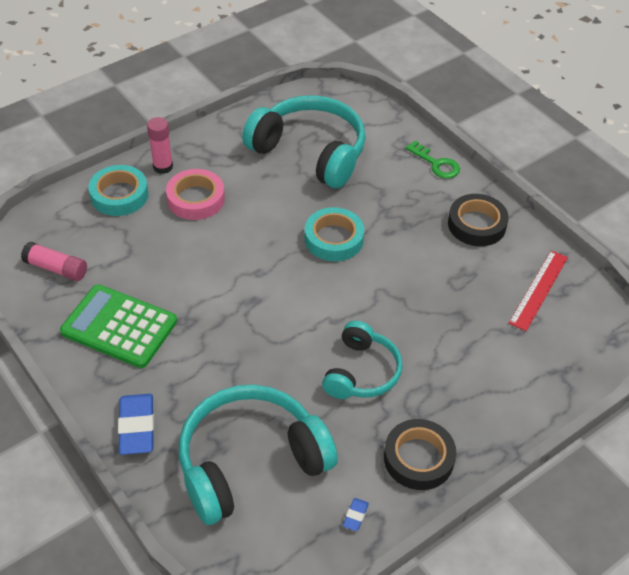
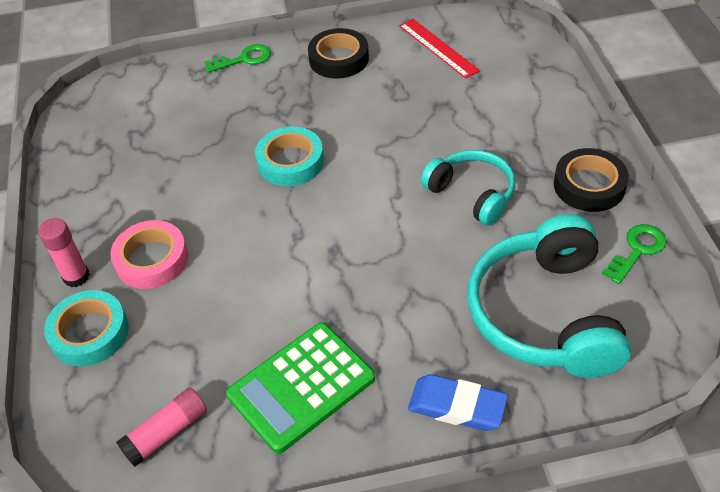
camera: 60 degrees left, 0 degrees up
turquoise headphones [242,95,366,189] -> none
blue eraser [343,498,369,531] -> green key [602,224,666,284]

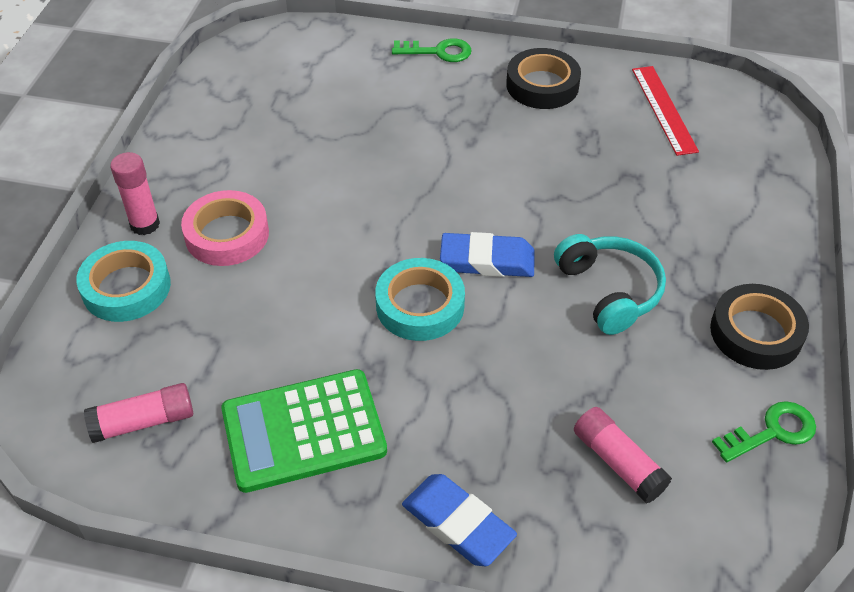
camera: 20 degrees right, 0 degrees up
turquoise tape [255,126,324,186] -> turquoise tape moved to [375,258,465,341]
turquoise headphones [467,214,631,378] -> pink glue stick [574,407,672,504]
none -> blue eraser [440,232,535,277]

